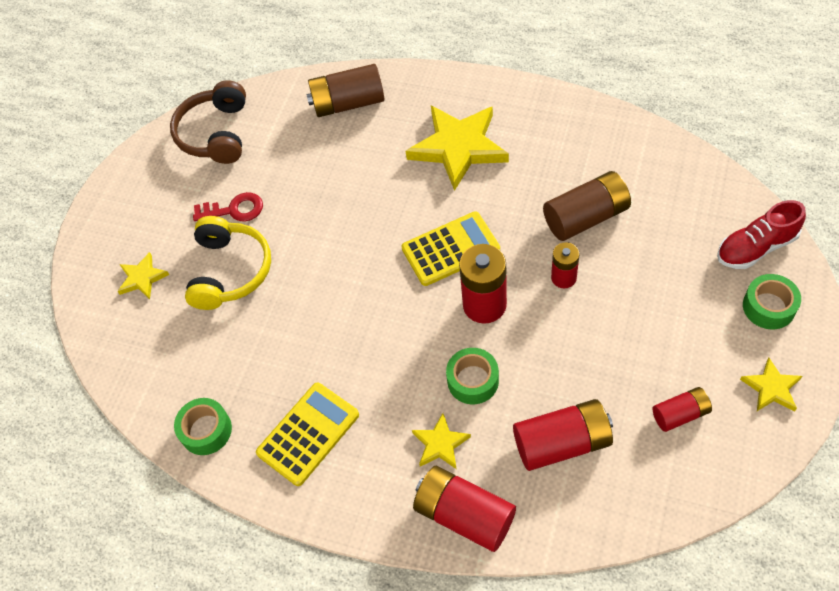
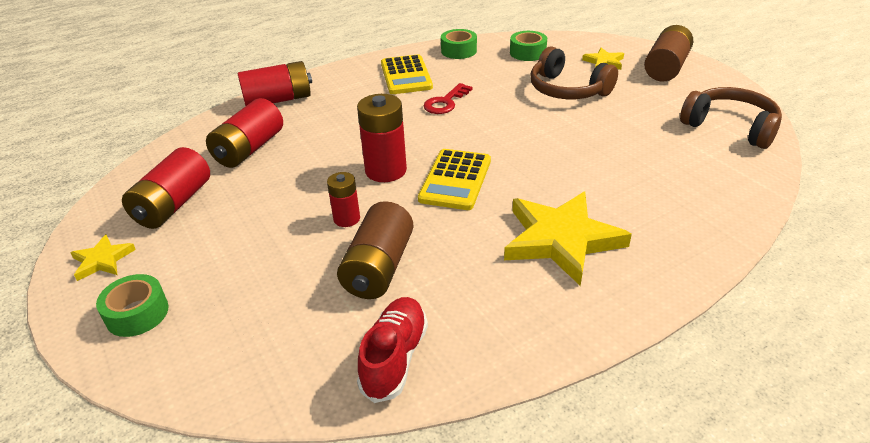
camera: 125 degrees right, 20 degrees down
yellow headphones [185,216,271,310] -> brown headphones [530,46,618,99]
red key [193,192,263,222] -> red key moved to [423,83,473,114]
brown battery [306,64,384,117] -> brown battery moved to [644,25,693,82]
yellow star [412,413,471,469] -> none
green tape [446,348,499,404] -> green tape moved to [510,31,547,61]
red battery [653,387,712,432] -> red battery [122,147,210,229], size x1.71
red shoe [717,200,806,269] -> red shoe moved to [357,297,428,403]

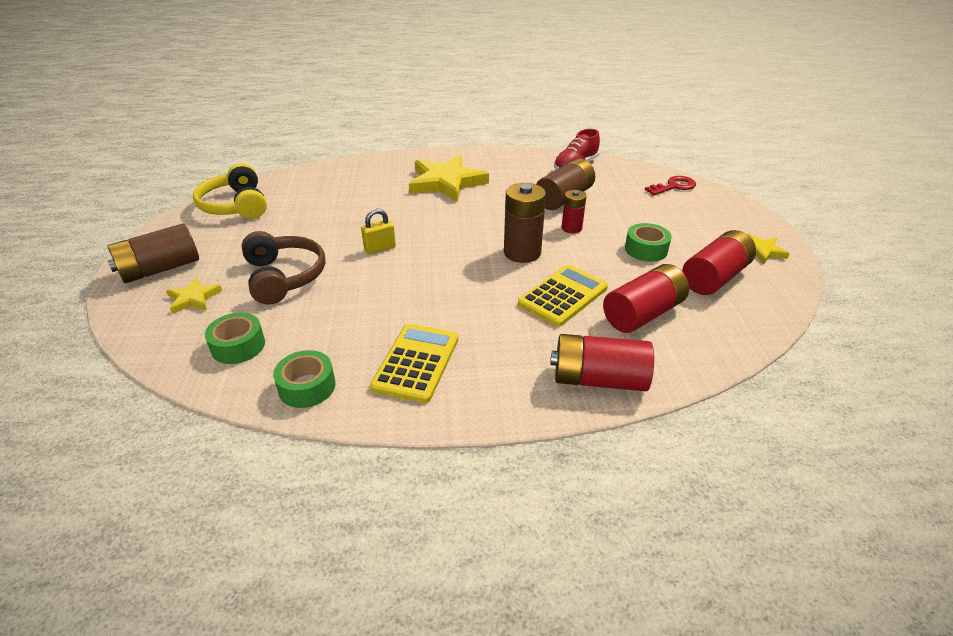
camera: 155 degrees left, 0 degrees up
green tape [96,274,169,337] -> green tape moved to [625,223,672,262]
red battery [357,94,407,182] -> brown battery [504,183,546,263]
yellow calculator [418,149,491,210] -> yellow calculator moved to [518,265,608,327]
red key [423,83,473,114] -> red key moved to [645,176,696,196]
brown headphones [680,87,782,149] -> yellow headphones [193,163,267,219]
none -> yellow padlock [361,209,396,254]

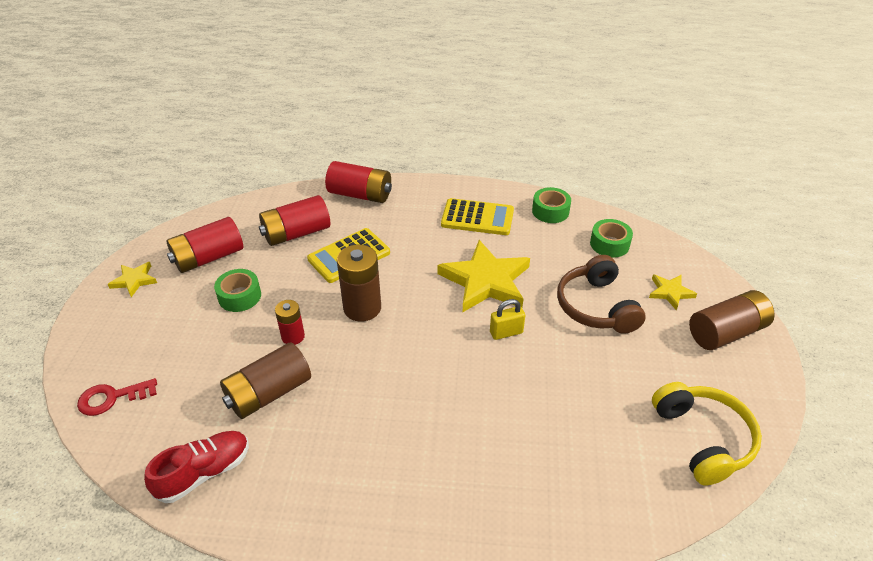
camera: 170 degrees left, 5 degrees up
yellow calculator [370,324,458,403] -> yellow calculator turned 105 degrees counterclockwise [441,198,514,235]
yellow star [409,155,489,202] -> yellow star moved to [438,240,530,312]

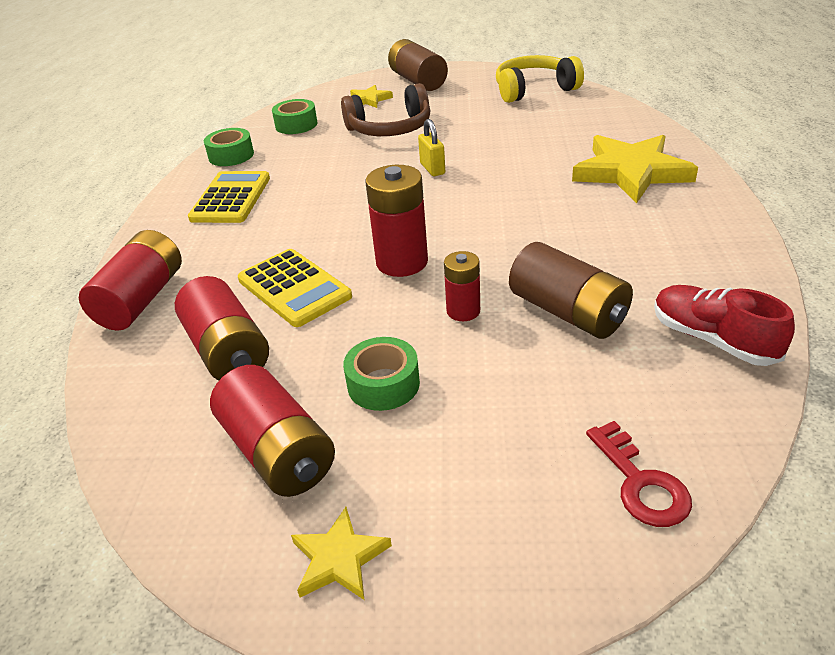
camera: 90 degrees left, 5 degrees down
brown battery [337,245,381,322] -> red battery [365,165,428,277]
yellow star [438,240,530,312] -> yellow star moved to [572,135,698,204]

